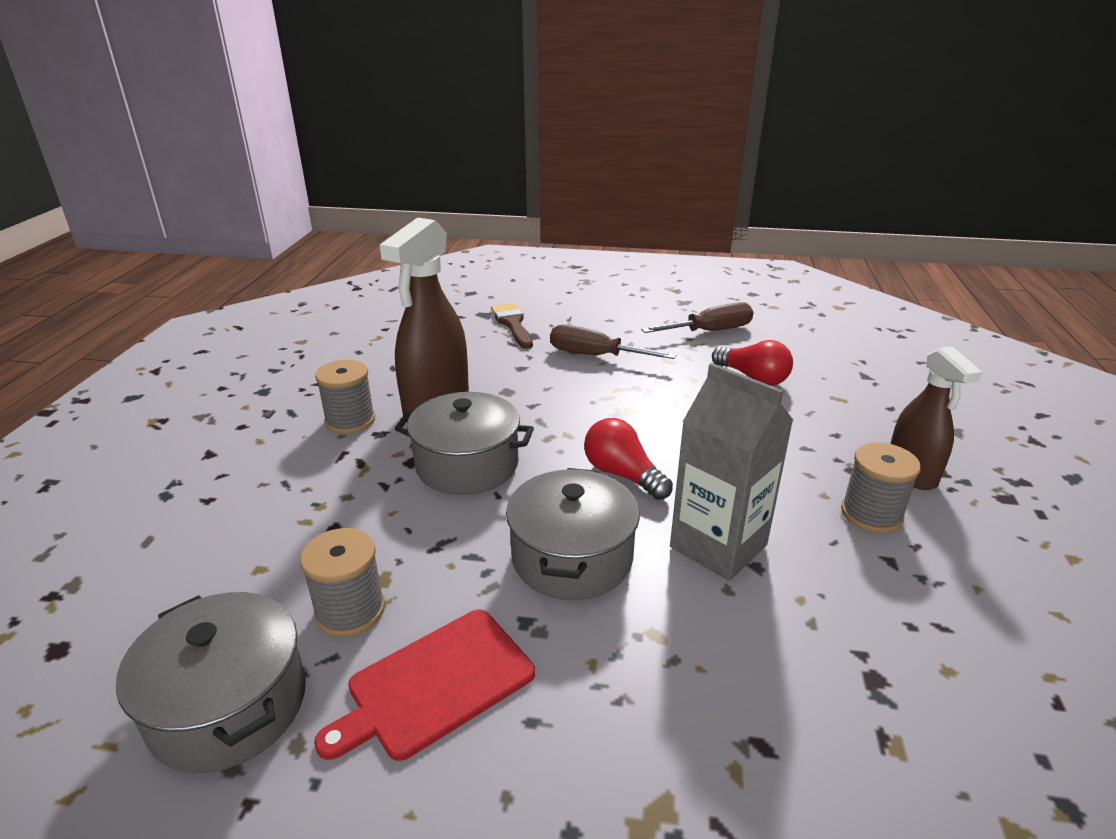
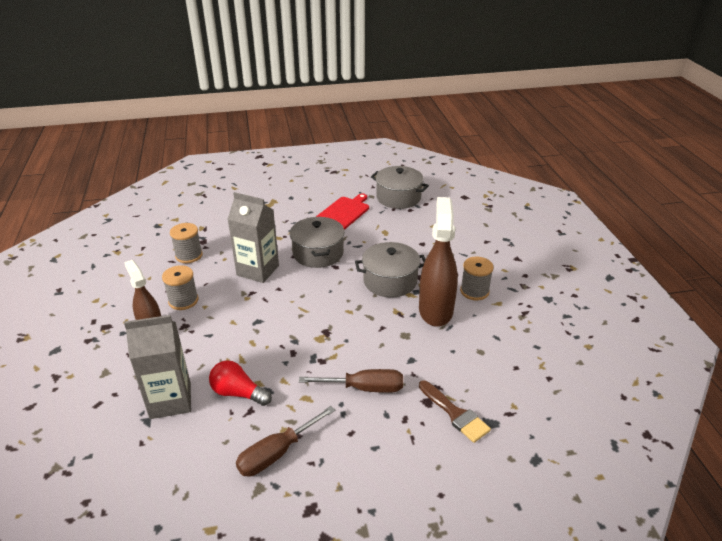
camera: 160 degrees right, 5 degrees up
grey spool [300,528,385,637] -> grey spool moved to [170,223,203,263]
red light bulb [584,418,673,500] -> none
none -> grey carton [124,315,191,419]

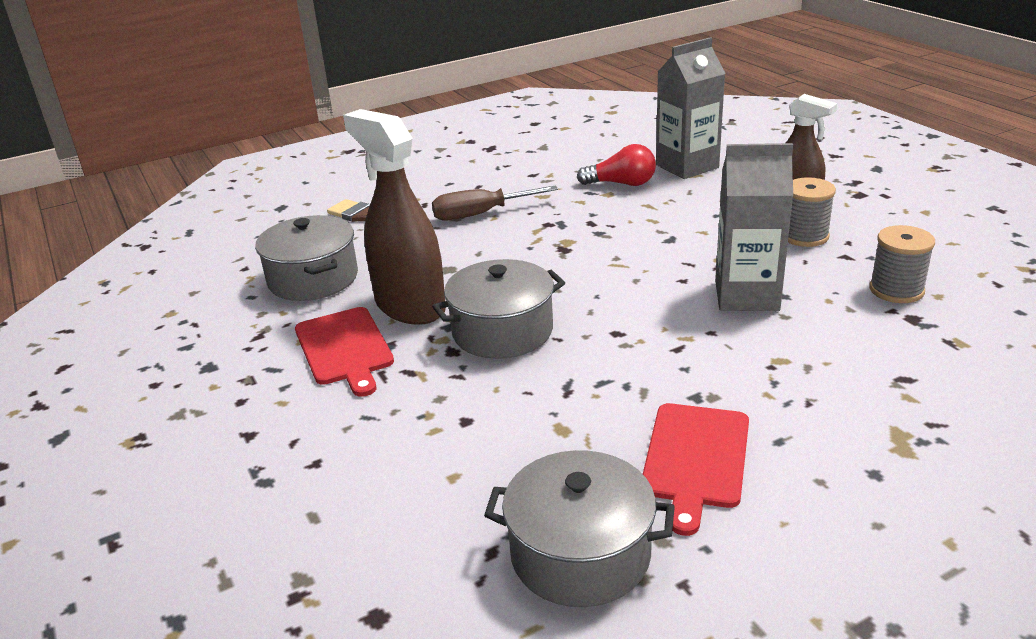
camera: 165 degrees right, 5 degrees down
brown screwdriver [236,406,335,477] -> none
grey pot [290,217,345,268] -> grey pot moved to [255,215,358,301]
brown spray bottle [419,197,458,327] -> brown spray bottle turned 150 degrees clockwise [343,109,446,325]
grey spool [460,257,494,300] -> red cutting board [295,307,394,397]

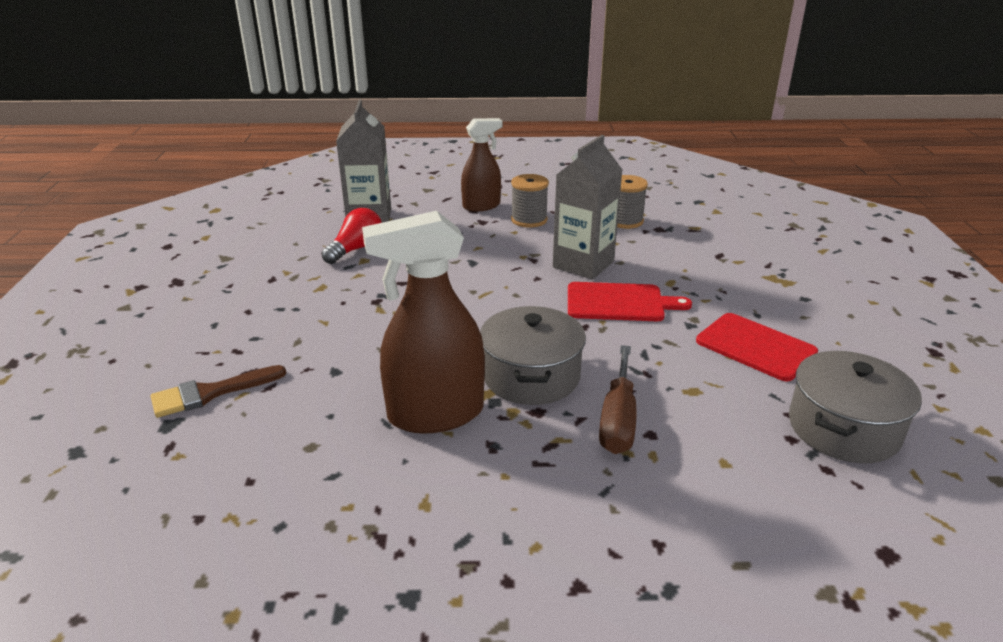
camera: 65 degrees left, 0 degrees up
grey pot [255,215,358,301] -> none
red cutting board [295,307,394,397] -> red cutting board moved to [568,282,692,321]
brown screwdriver [432,185,558,221] -> brown screwdriver moved to [599,345,636,454]

